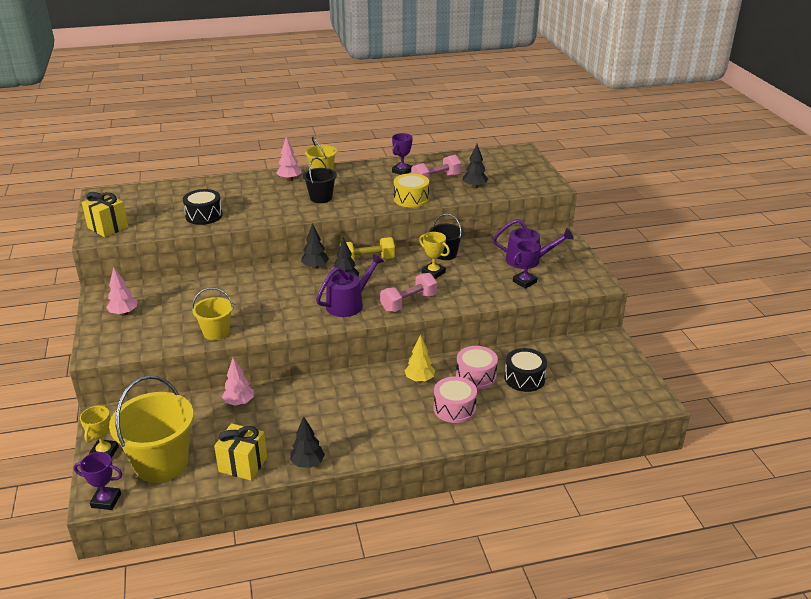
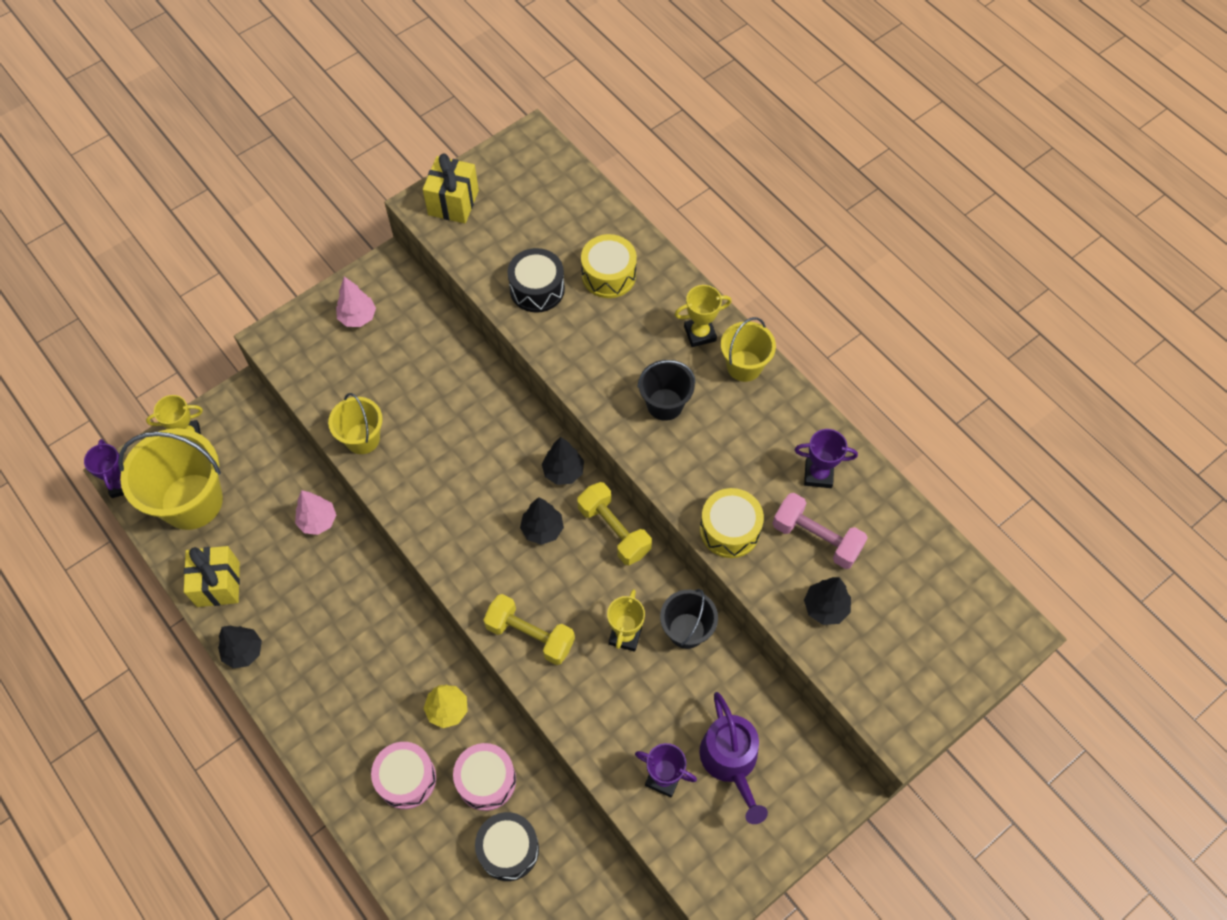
camera: 65 degrees right, 30 degrees up
pink tree [277,136,302,181] -> yellow trophy [675,285,732,347]
purple watering can [316,254,384,317] -> none
pink dumbbell [380,273,437,312] -> yellow dumbbell [484,594,575,665]
none -> yellow drum [581,234,637,298]

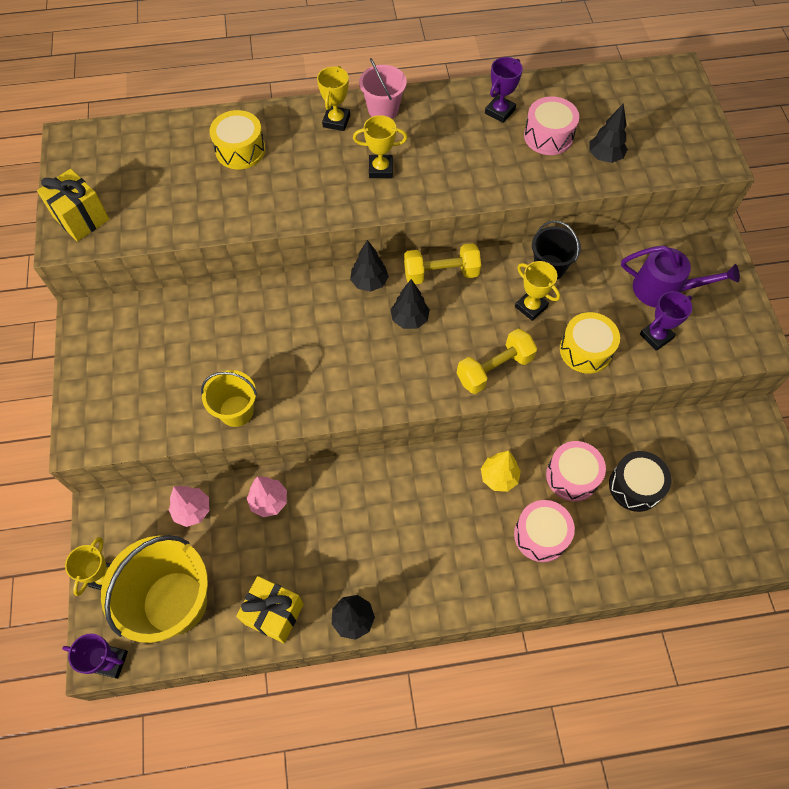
camera: 60 degrees left, 0 degrees up
pink tree [336,277,376,327] -> pink tree moved to [169,486,209,527]
black drum [507,248,565,313] -> none
black bucket [638,360,696,421] -> yellow trophy [353,115,408,178]
yellow drum [700,488,764,558] -> yellow drum moved to [560,312,620,374]
yellow bucket [721,317,776,382] -> pink bucket [359,58,407,119]
pink dumbbell [772,493,868,569] -> pink drum [524,96,579,155]

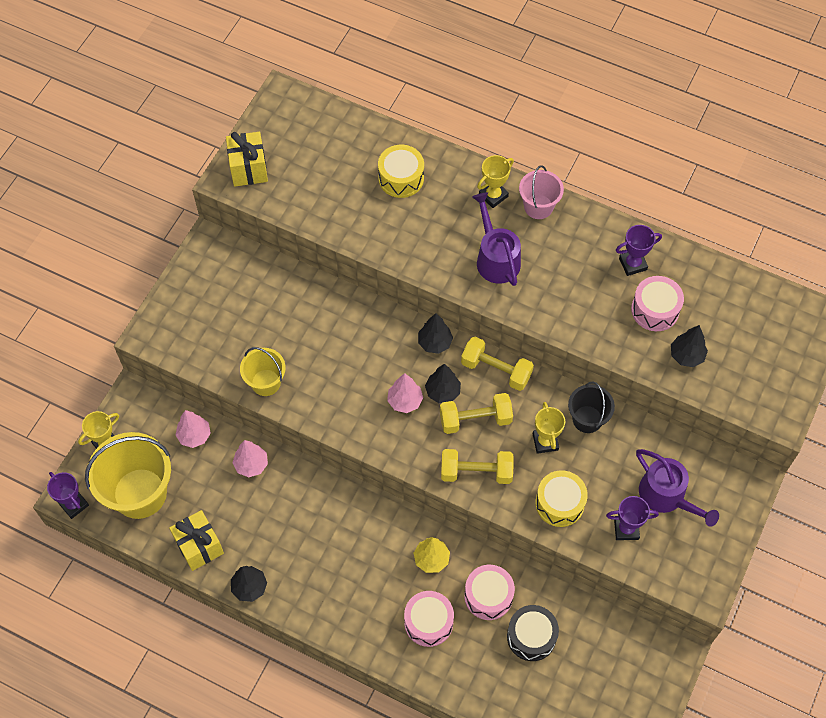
camera: 35 degrees right, 0 degrees up
yellow trophy [353,115,408,178] -> purple watering can [473,192,521,286]
none -> pink tree [387,373,423,413]
none -> yellow dumbbell [440,393,513,434]

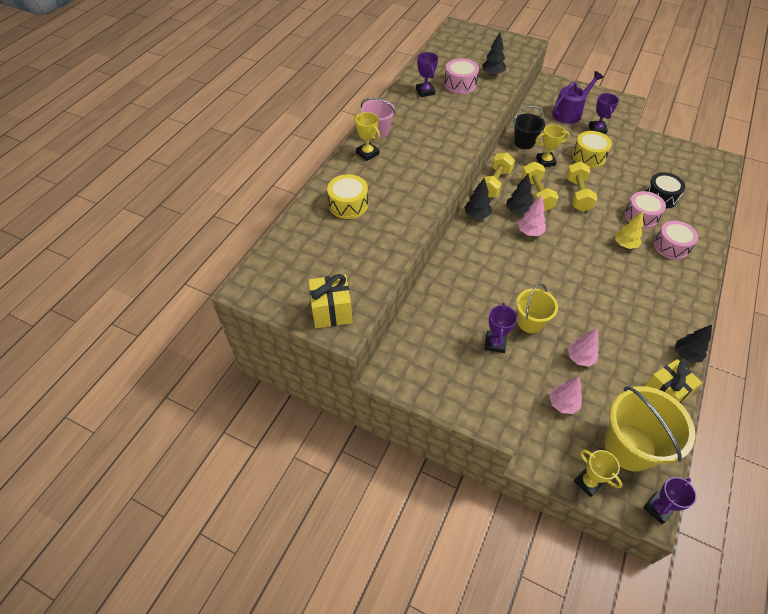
camera: 90 degrees left, 10 degrees down
purple watering can [473,192,521,286] -> none
none -> purple trophy [485,303,518,353]

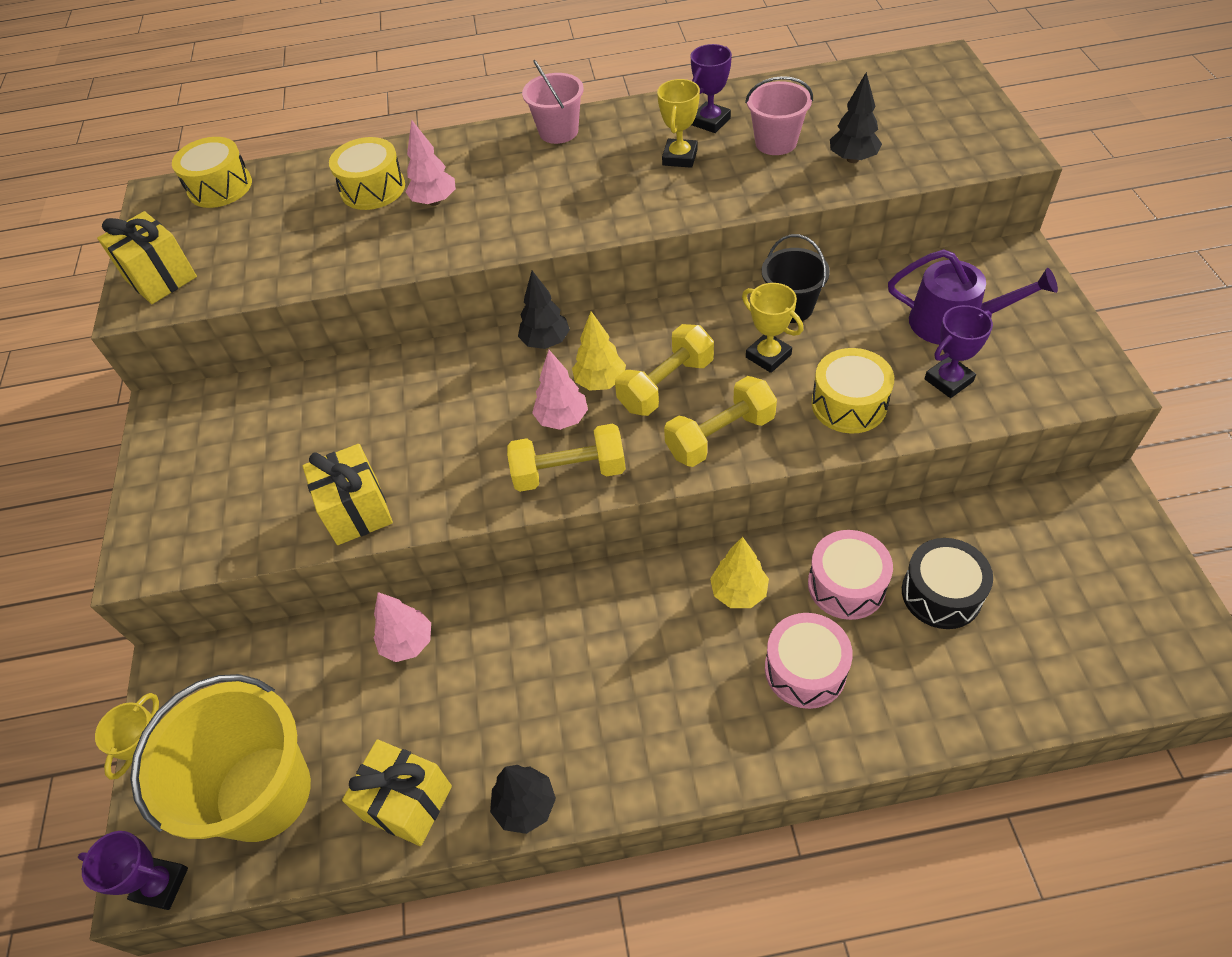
camera: 60 degrees right, 0 degrees up
yellow trophy [354,112,380,161] -> yellow trophy moved to [657,79,700,168]
pink drum [444,58,479,94] -> pink bucket [745,76,813,155]
yellow dumbbell [479,152,515,198] -> yellow dumbbell moved to [507,424,626,492]
purple trophy [485,303,518,353] -> none
black tree [506,174,532,215] -> yellow tree [572,311,626,390]
yellow bucket [516,284,558,333] -> yellow gift [303,444,393,545]
pink tree [549,376,582,414] -> pink tree moved to [406,119,456,206]
none -> yellow drum [172,137,252,208]

